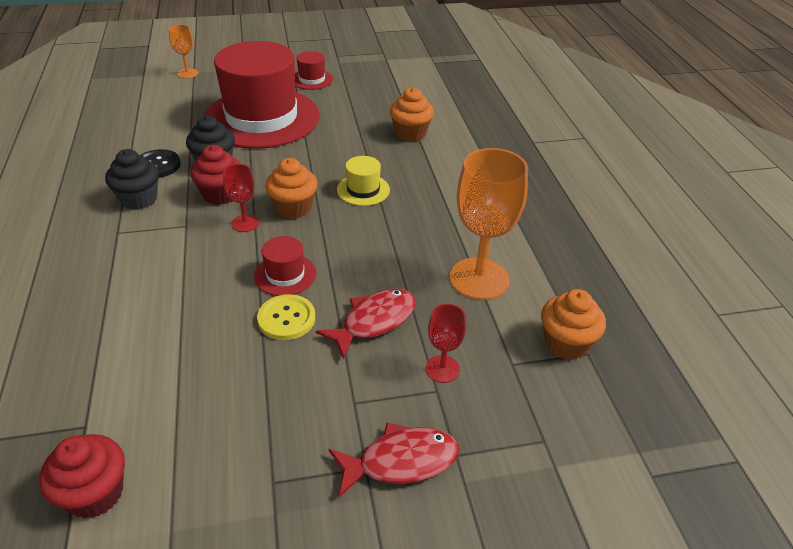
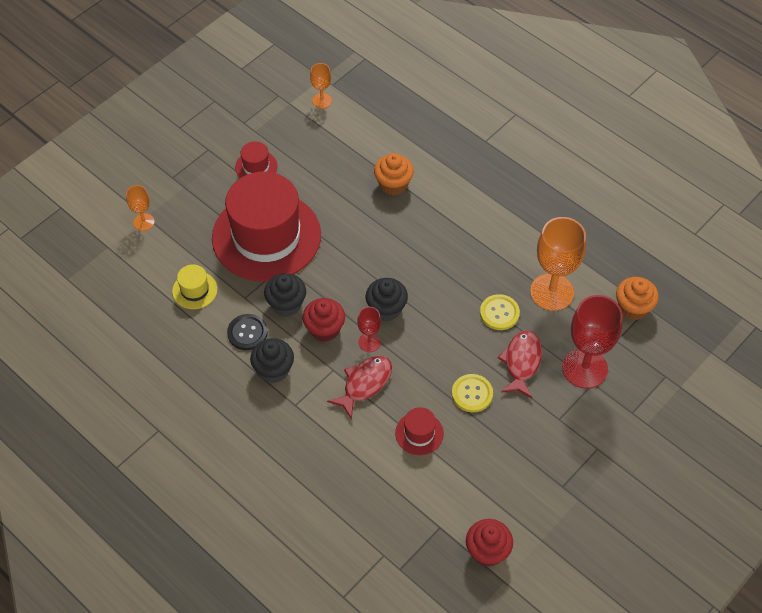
camera: 35 degrees left, 15 degrees up
red hat [254,236,316,296] -> red hat moved to [395,407,444,455]
orange cupcake [265,158,318,219] -> black cupcake [366,278,408,321]
red fish [329,423,459,498] -> red fish moved to [327,356,392,420]
yellow hat [337,156,390,206] -> yellow hat moved to [172,264,218,309]
red goblet [426,304,466,383] -> red goblet [562,295,623,389], size x2.00
none -> orange goblet [310,63,332,109]
none -> yellow button [480,294,520,330]

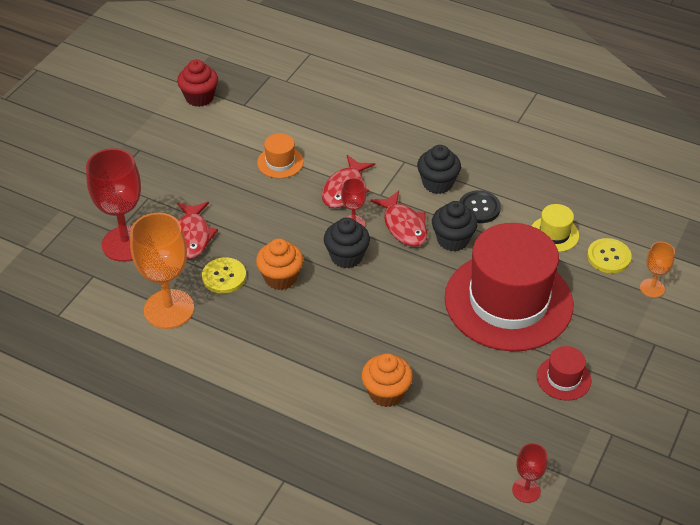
camera: 165 degrees right, 10 degrees down
red cupcake [302,298,345,342] -> red fish [370,191,427,247]
orange goblet [310,63,332,109] -> red goblet [512,443,548,503]
red hat [395,407,444,455] -> orange hat [257,133,304,178]
yellow button [452,374,493,412] -> yellow button moved to [587,238,632,273]
orange cupcake [616,277,659,320] -> orange cupcake moved to [256,239,303,290]

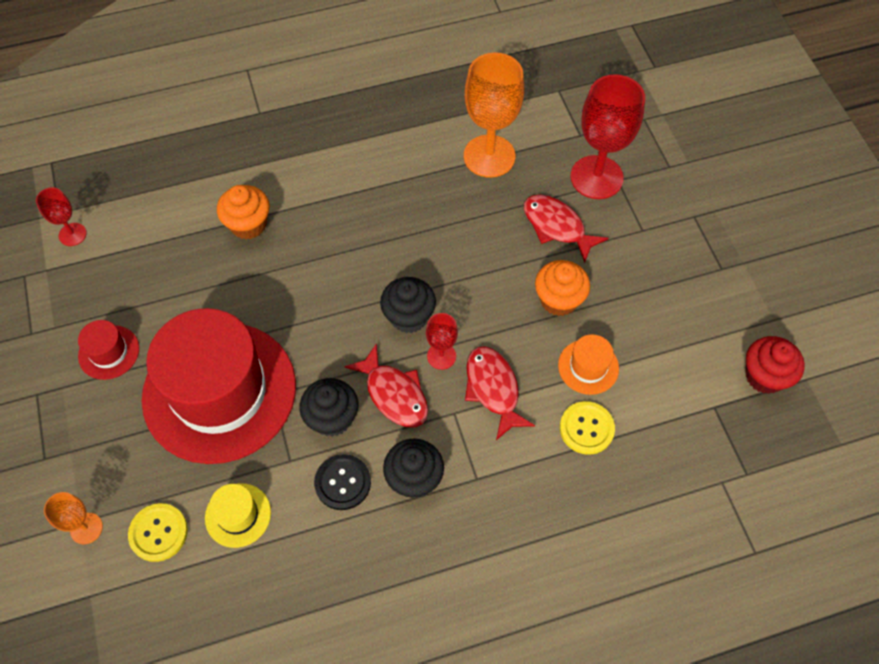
camera: 135 degrees right, 15 degrees up
yellow button [202,257,246,294] -> yellow button moved to [560,401,615,455]
orange cupcake [256,239,303,290] -> orange cupcake moved to [535,260,590,316]
red fish [370,191,427,247] -> red fish turned 150 degrees counterclockwise [344,343,428,427]

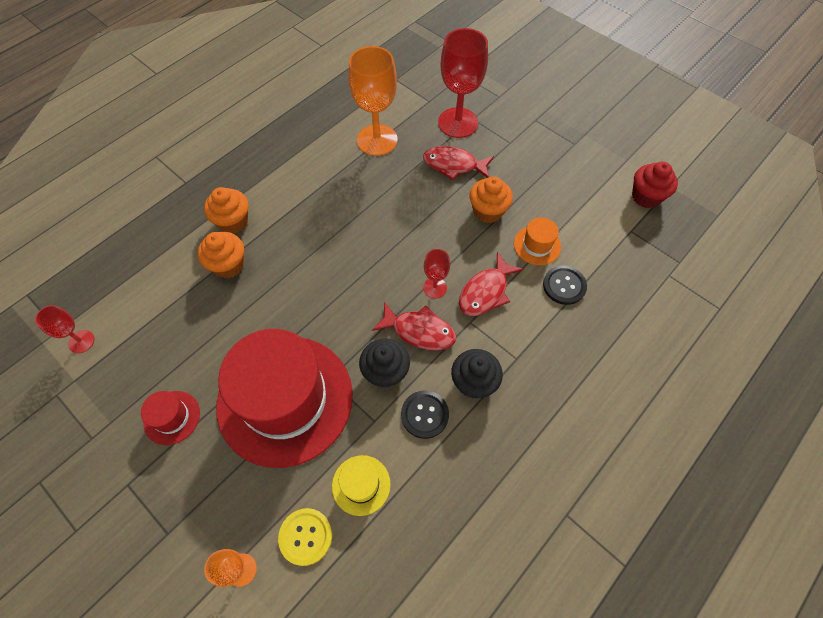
camera: 30 degrees left, 0 degrees up
black cupcake [380,277,436,333] -> none
red fish [465,346,535,440] -> red fish turned 90 degrees counterclockwise [459,252,524,316]
yellow button [560,401,615,455] -> black button [543,266,587,305]
none -> orange cupcake [204,187,249,234]

